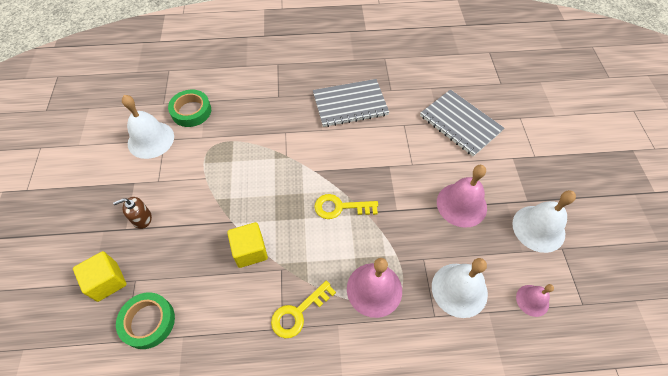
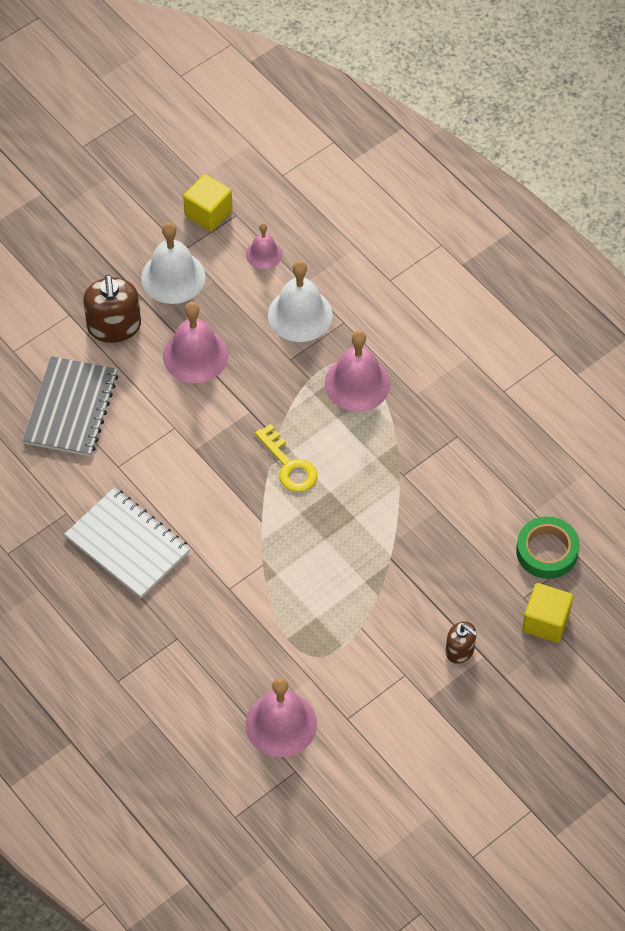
camera: 125 degrees left, 0 degrees up
white bell [122,95,174,159] -> none
green tape [168,90,211,127] -> pink bell [246,678,317,757]
yellow cube [227,222,268,268] -> yellow cube moved to [183,174,233,232]
yellow key [271,281,336,338] -> none
grey notebook [313,79,389,127] -> white notebook [65,488,191,598]
none -> brown soap dispenser [83,275,141,343]

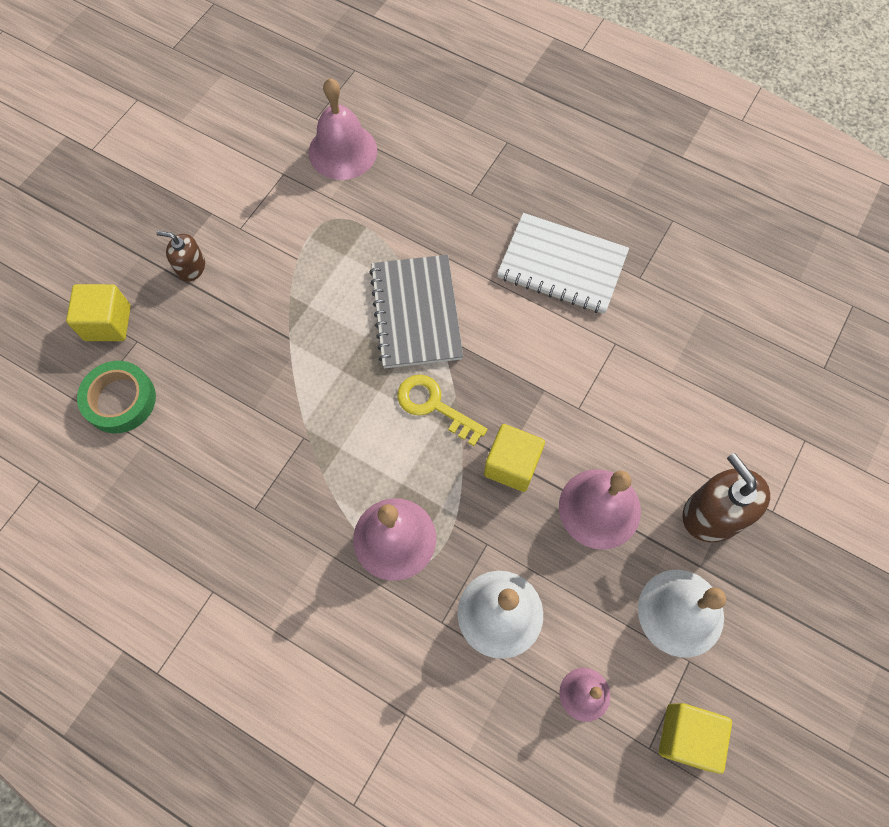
camera: 160 degrees right, 10 degrees up
grey notebook [23,356,118,456] -> grey notebook moved to [369,255,463,368]
none -> yellow cube [484,424,545,492]

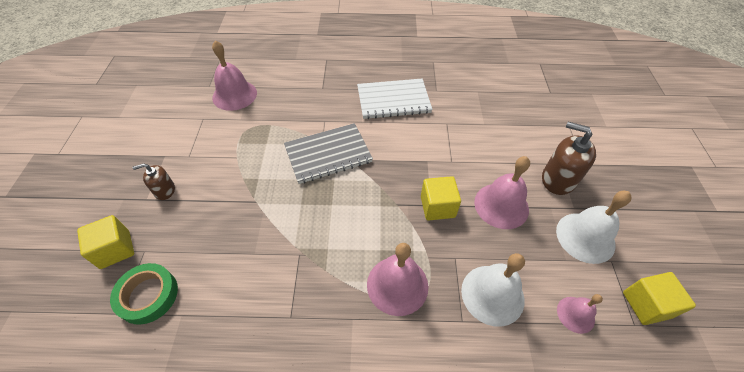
camera: 30 degrees left, 15 degrees down
grey notebook [369,255,463,368] -> grey notebook turned 75 degrees counterclockwise [284,123,373,184]
yellow key [397,375,488,446] -> none

